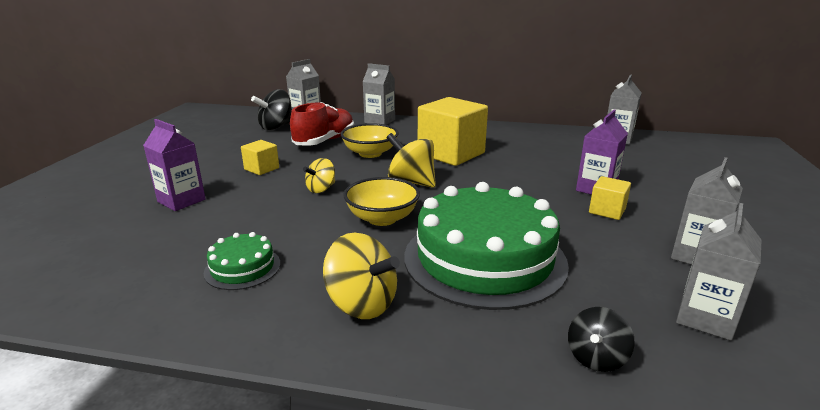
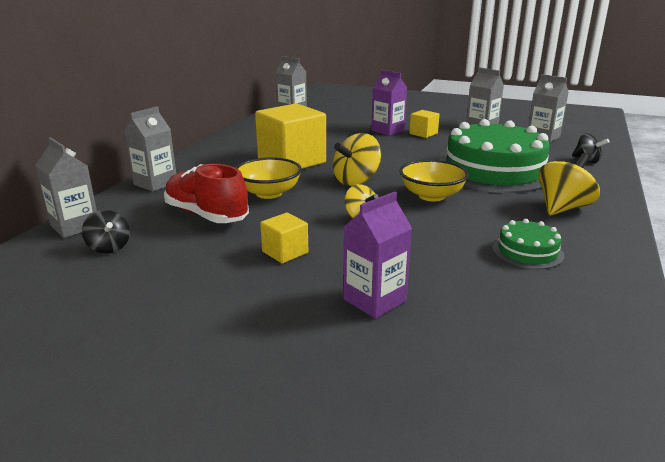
camera: 80 degrees left, 0 degrees up
black spinning top [251,89,292,130] -> black spinning top [82,210,130,254], size x0.63

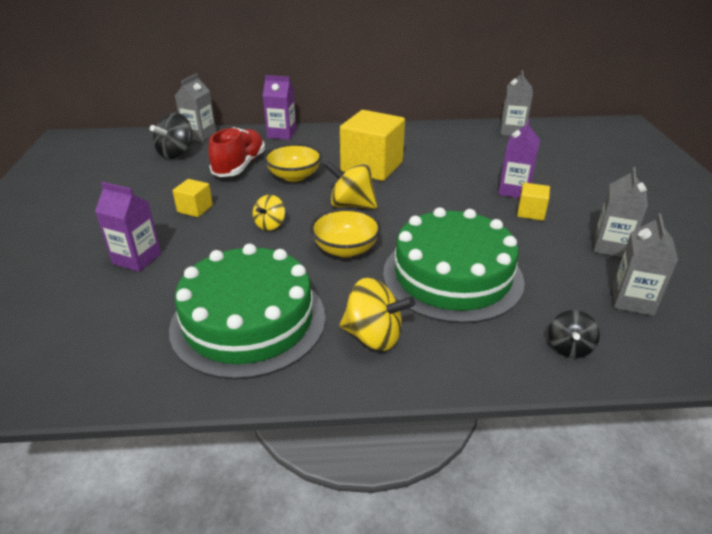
camera: 65 degrees right, 10 degrees up
black spinning top [82,210,130,254] -> black spinning top [150,112,193,159], size x1.59
grey carton [124,106,176,192] -> purple carton [263,75,296,140]
green cake [492,219,564,269] -> green cake [169,244,325,380], size x2.25

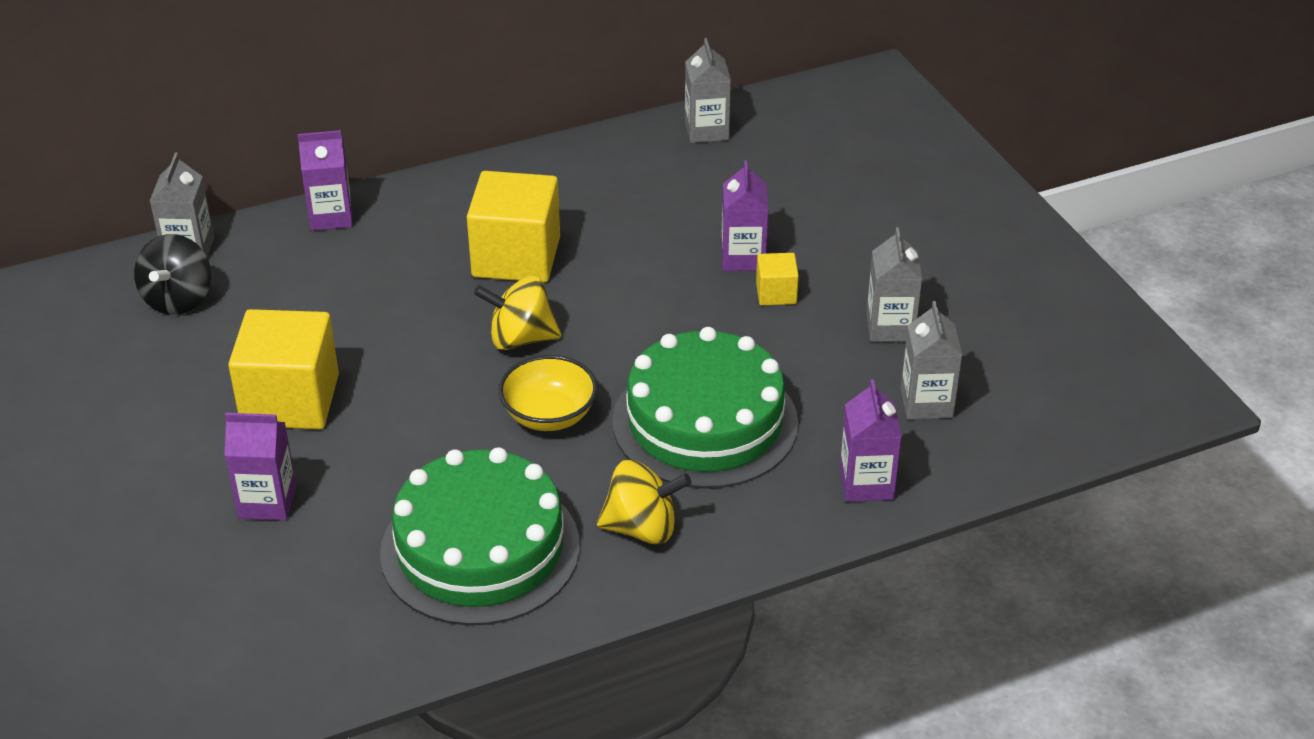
camera: 20 degrees left, 5 degrees up
yellow cube [173,179,213,217] -> yellow cube [228,309,339,429], size x2.11
red shoe [208,127,265,177] -> none
yellow spinning top [253,195,285,231] -> none
yellow bowl [264,144,322,182] -> none
black spinning top [549,310,600,358] -> purple carton [840,379,902,502]

